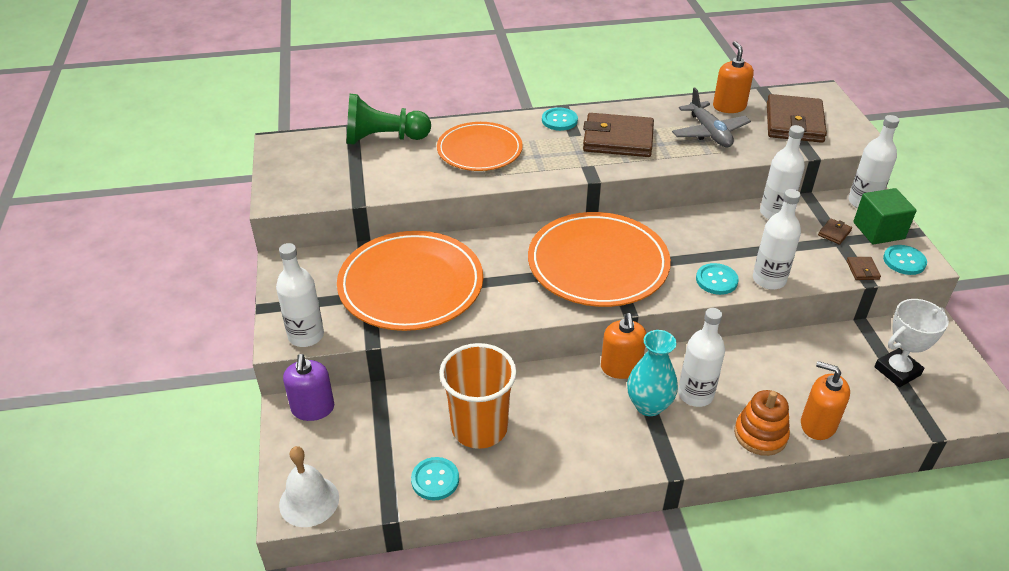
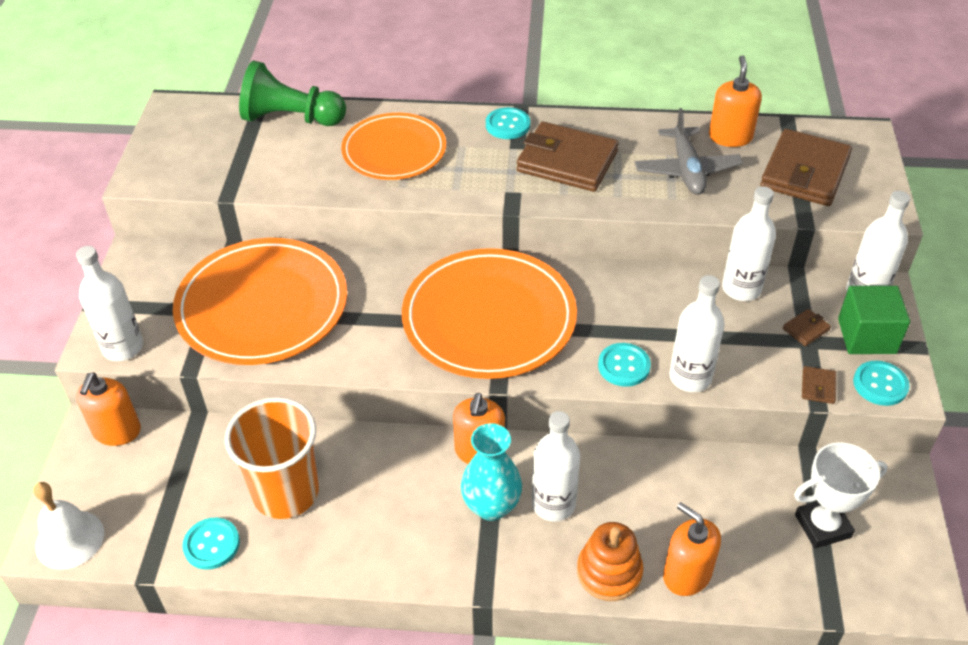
camera: 15 degrees right, 5 degrees up
purple soap dispenser [283,354,334,421] -> orange soap dispenser [76,372,141,446]

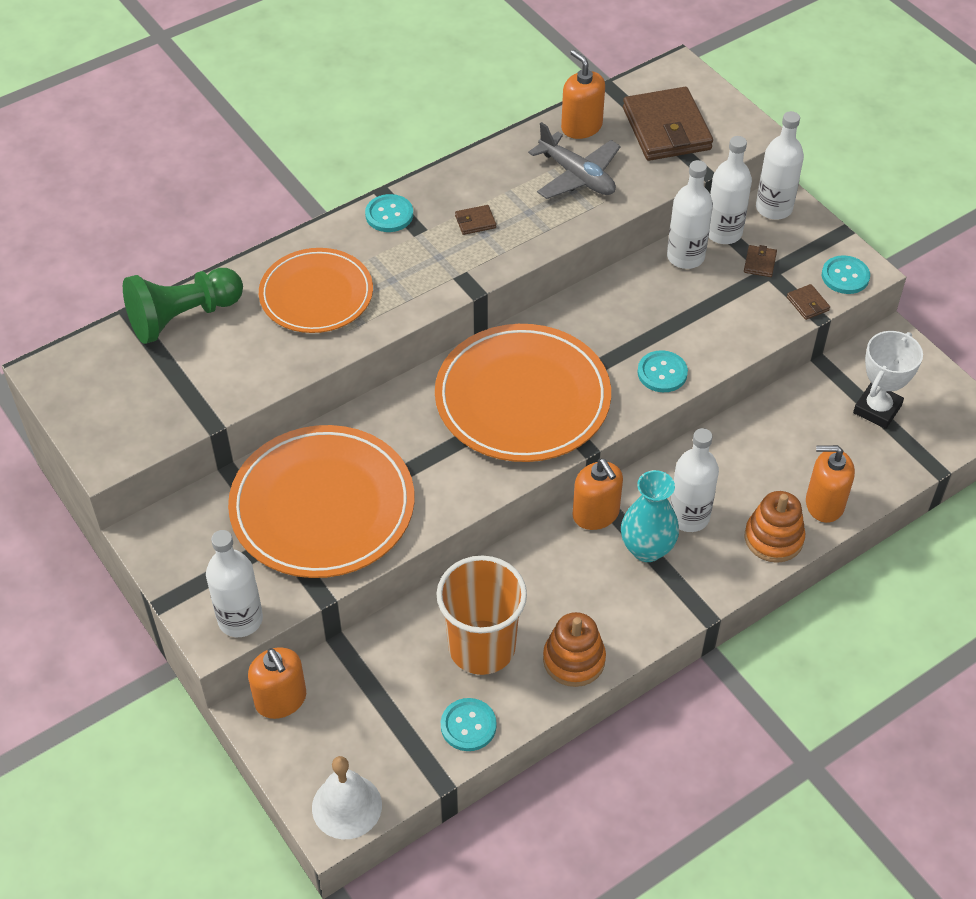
camera: 40 degrees left, 5 degrees up
brown wallet [517,122,619,192] -> brown wallet [455,205,496,235], size x0.40
white bottle [669,275,725,392] -> white bottle moved to [708,136,752,244]
green cube [838,286,910,354] -> none
none -> orange stacking toy [543,612,606,687]

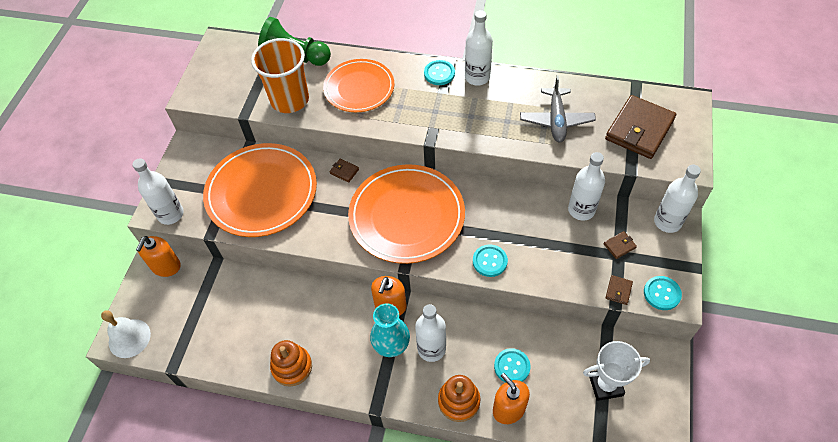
camera: 50 degrees right, 5 degrees up
orange cup [436,555,527,675] -> orange cup moved to [251,38,309,113]
turquoise button [441,698,497,751] -> turquoise button moved to [494,348,530,383]
brown wallet [455,205,496,235] -> brown wallet moved to [330,159,359,183]
orange soap dispenser [561,50,605,139] -> none
white bottle [708,136,752,244] -> white bottle moved to [465,10,493,86]

